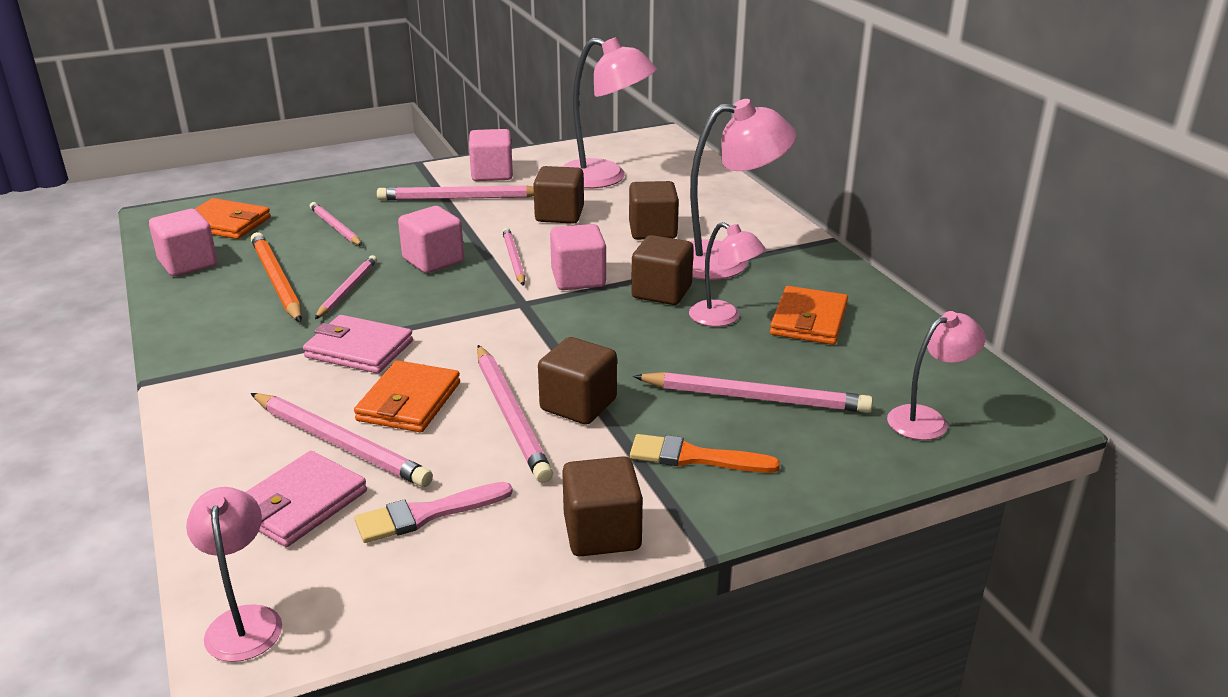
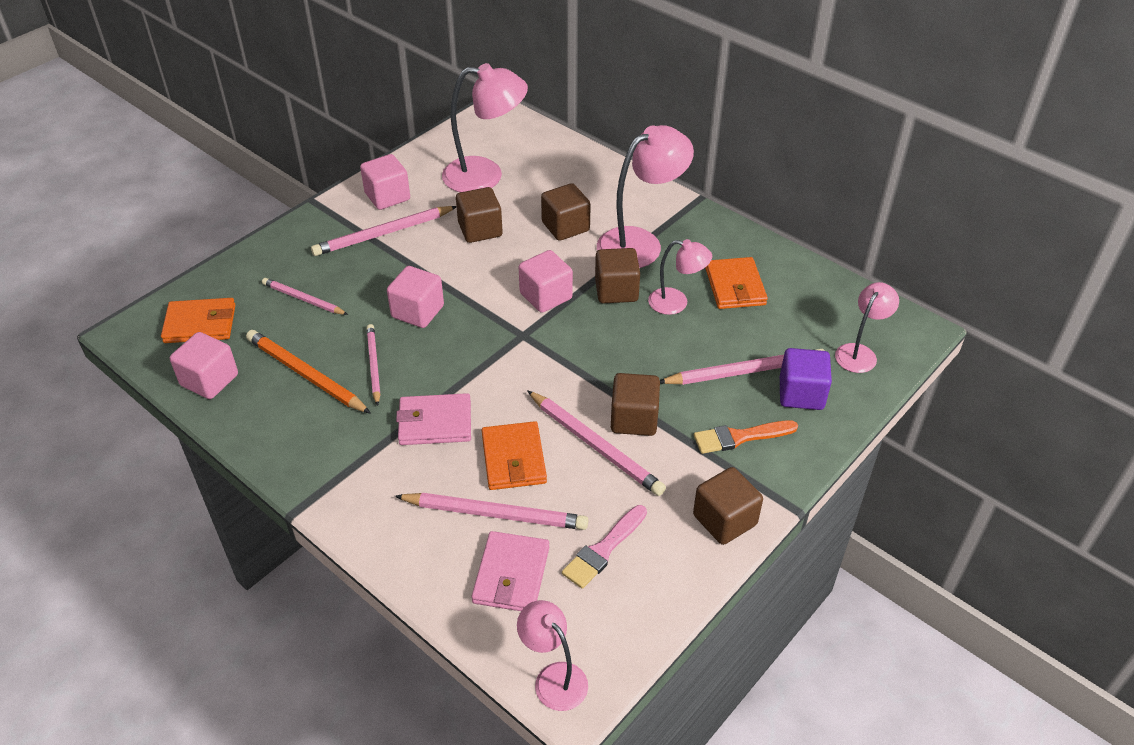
camera: 25 degrees left, 15 degrees up
pink pencil [502,228,525,286] -> none
none -> purple cube [780,348,832,410]

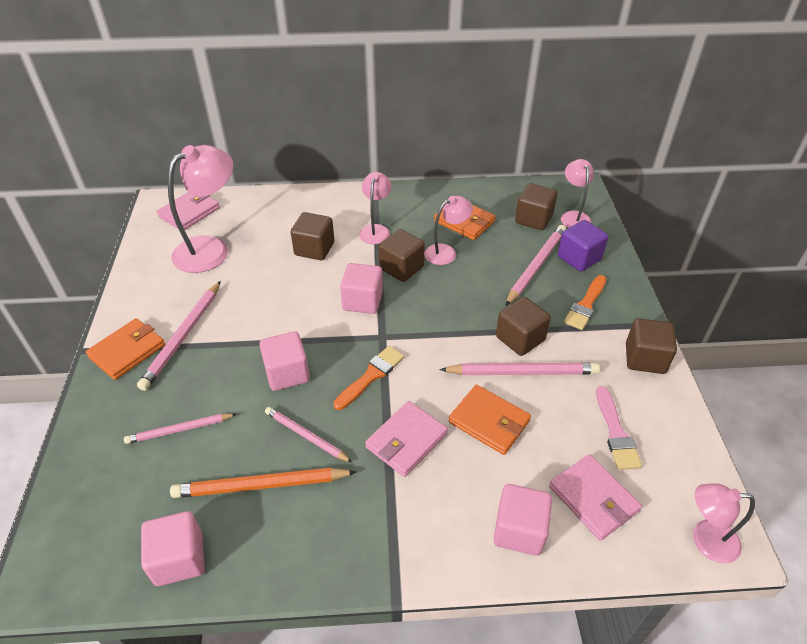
camera: 45 degrees left, 0 degrees up
orange wallet [161,298,235,343] -> orange wallet moved to [86,318,165,380]
pink cube [360,154,410,210] -> pink cube moved to [493,484,552,556]
pink pencil [395,493,588,530] -> none
brown cube [456,187,503,243] -> brown cube moved to [515,183,557,230]
pink lamp [597,125,694,268] -> pink lamp [359,172,392,244], size x0.58
none -> pink wallet [157,192,220,230]
none -> orange brush [333,346,404,410]

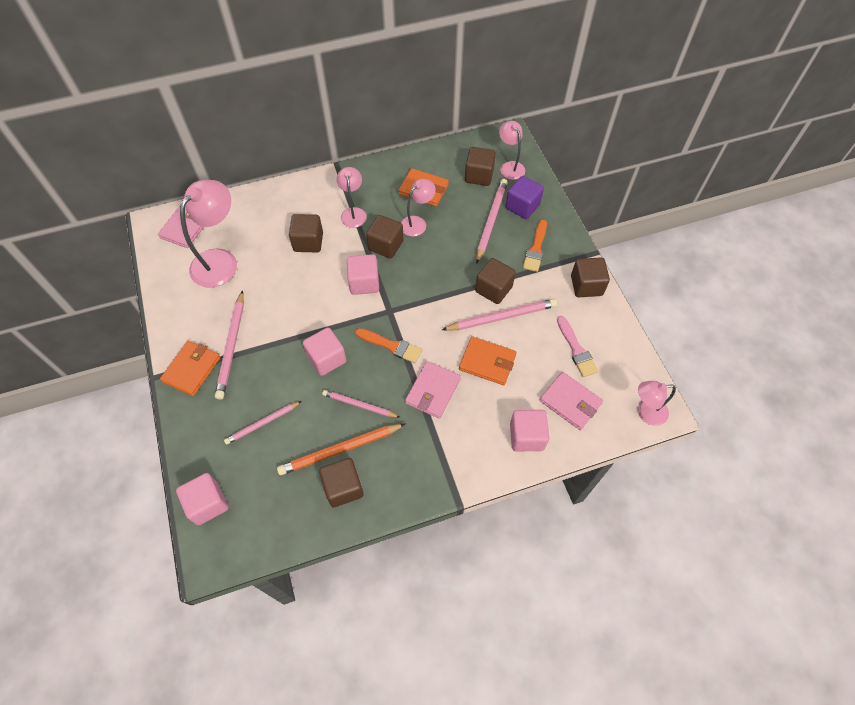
camera: 15 degrees left, 15 degrees up
pink cube [141,511,205,586] -> pink cube moved to [176,473,228,525]
orange brush [333,346,404,410] -> orange brush turned 90 degrees clockwise [355,328,422,363]
none -> brown cube [319,458,364,507]

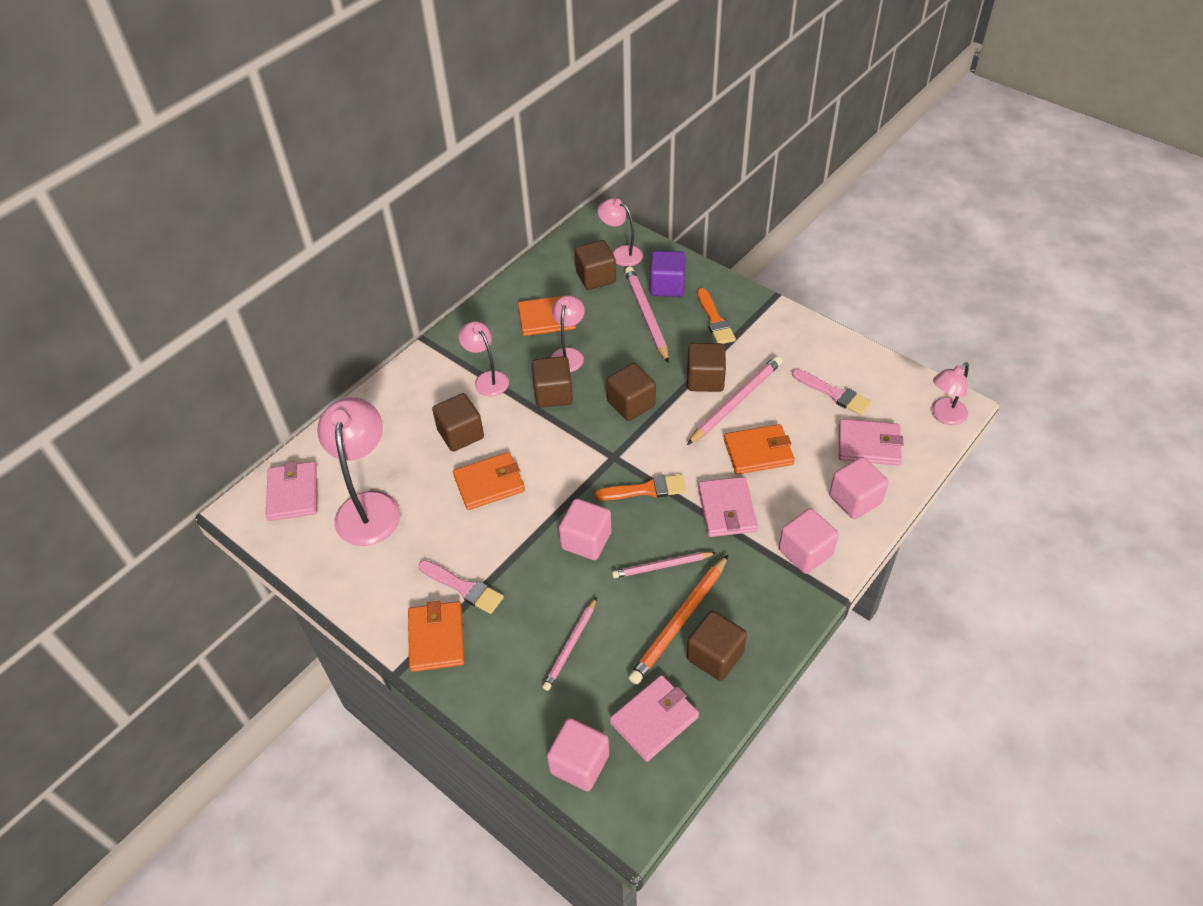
camera: 30 degrees left, 10 degrees down
pink pencil [215,290,244,399] -> pink brush [419,560,504,614]
pink cube [347,254,379,295] -> pink cube moved to [779,508,839,574]
brown cube [571,257,610,297] -> brown cube moved to [606,363,656,421]
none -> orange wallet [453,452,525,510]
none -> pink wallet [610,675,699,762]

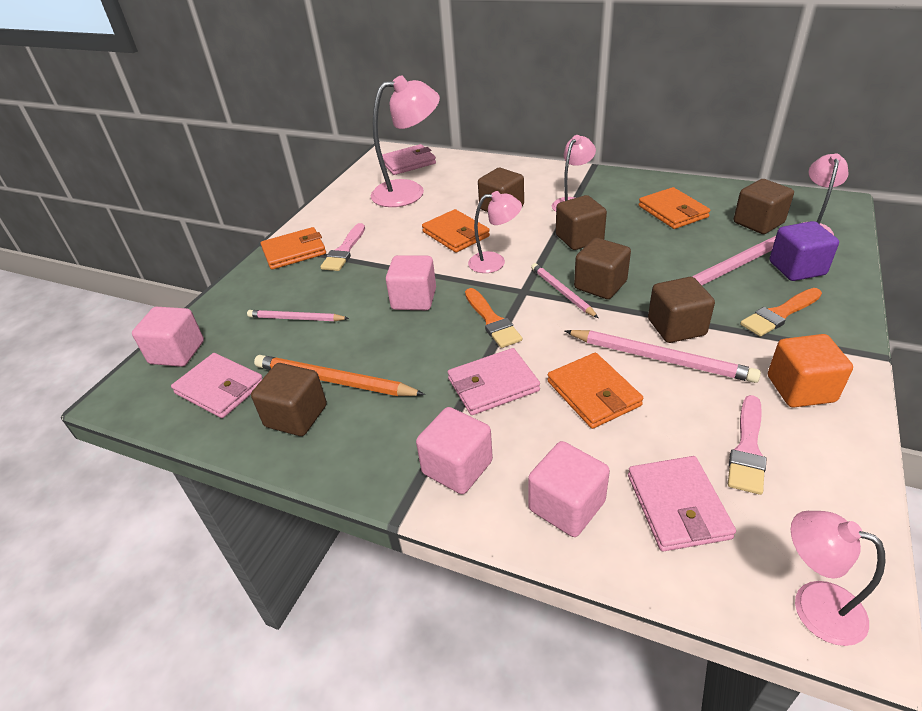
camera: 75 degrees right, 10 degrees down
pink lamp [550,295,585,372] -> pink lamp moved to [468,191,522,273]
pink pencil [612,552,716,578] -> pink pencil moved to [531,263,598,318]
none -> orange cube [768,334,853,407]

